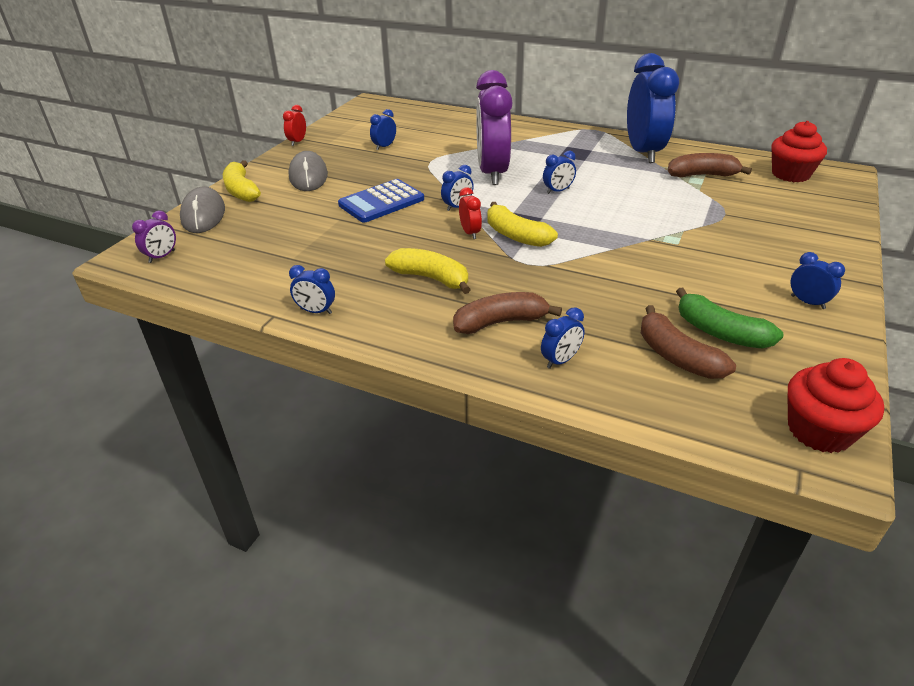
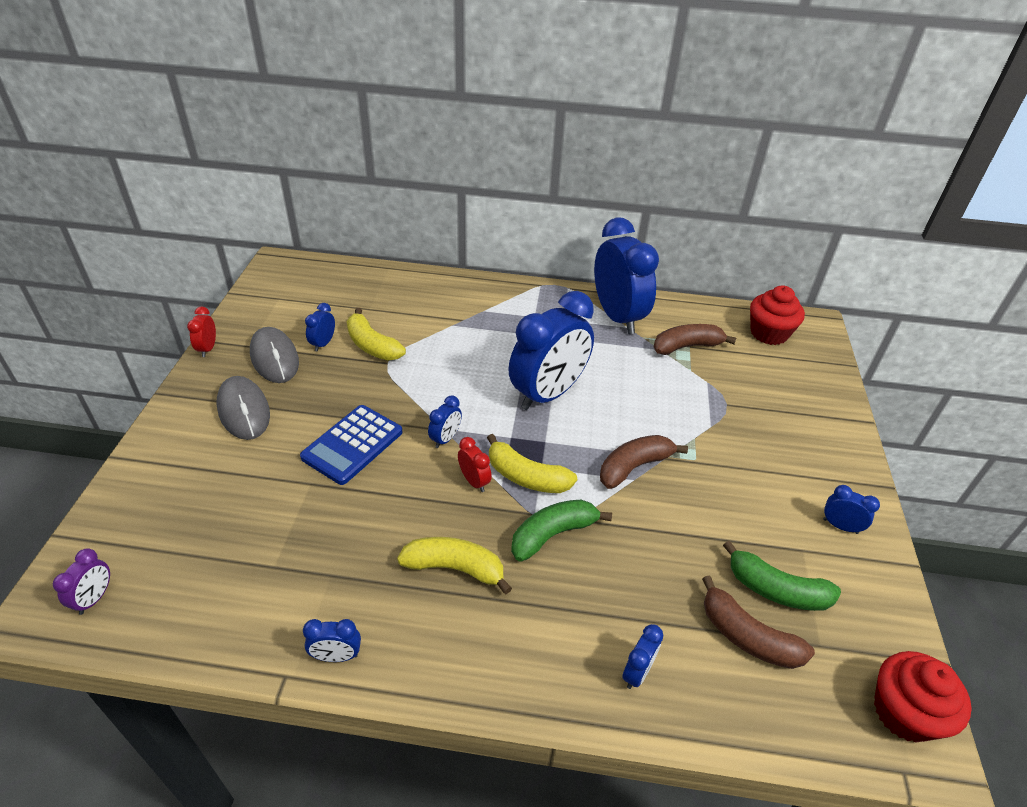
camera: 20 degrees left, 5 degrees up
grey mouse [180,186,225,233] -> grey mouse moved to [250,327,299,383]
yellow banana [223,160,261,202] -> yellow banana moved to [347,308,406,360]
brown banana [453,292,562,334] -> brown banana moved to [600,435,688,489]
purple clock [476,70,513,185] -> none
blue clock [543,151,576,194] -> blue clock [508,291,594,410], size x2.43
none -> green banana [511,500,612,562]

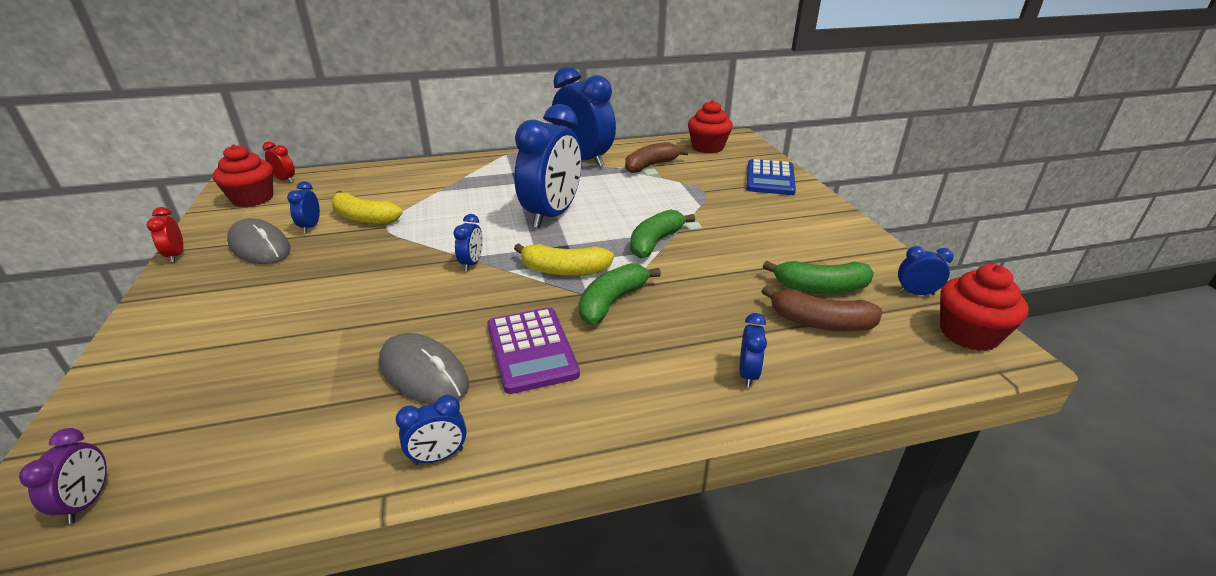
camera: 20 degrees left, 10 degrees down
grey mouse [217,376,270,440] -> grey mouse moved to [379,333,469,404]
blue calculator [300,405,402,485] -> blue calculator moved to [746,159,796,195]
yellow banana [397,537,512,594] -> purple calculator [487,308,580,394]
red clock [458,437,492,492] -> red clock moved to [263,141,295,183]
brown banana [600,435,688,489] -> green banana [630,209,695,259]
blue clock [823,485,880,534] -> blue clock moved to [898,246,954,295]
none -> red cupcake [213,144,273,207]

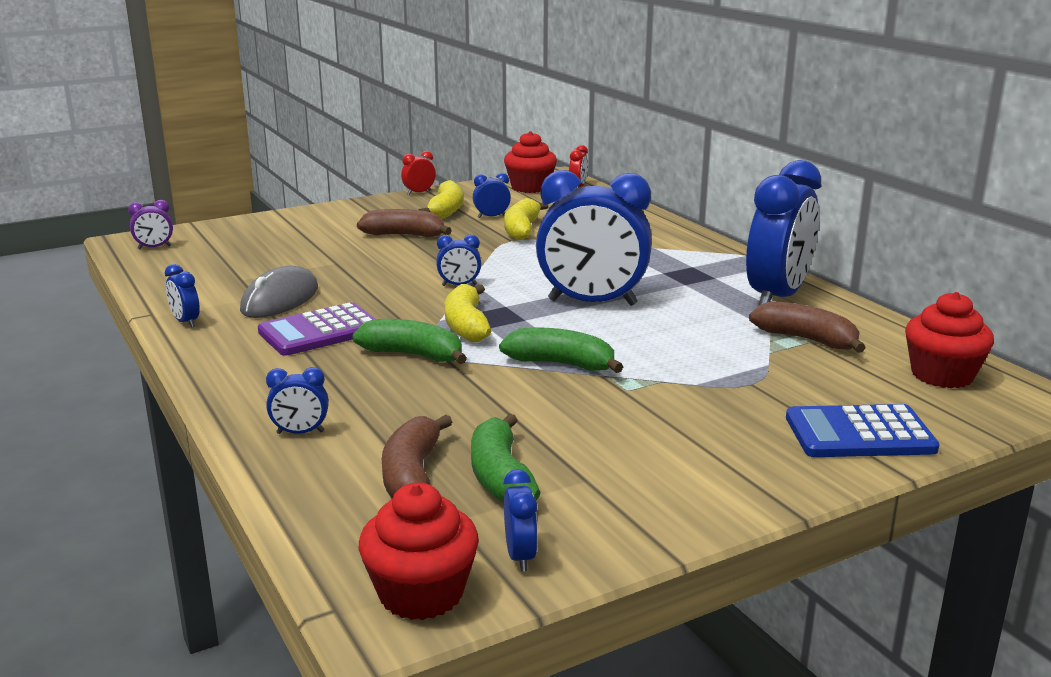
camera: 75 degrees right, 10 degrees down
grey mouse [227,218,290,264] -> yellow banana [419,180,463,219]
none -> brown banana [357,209,452,237]

